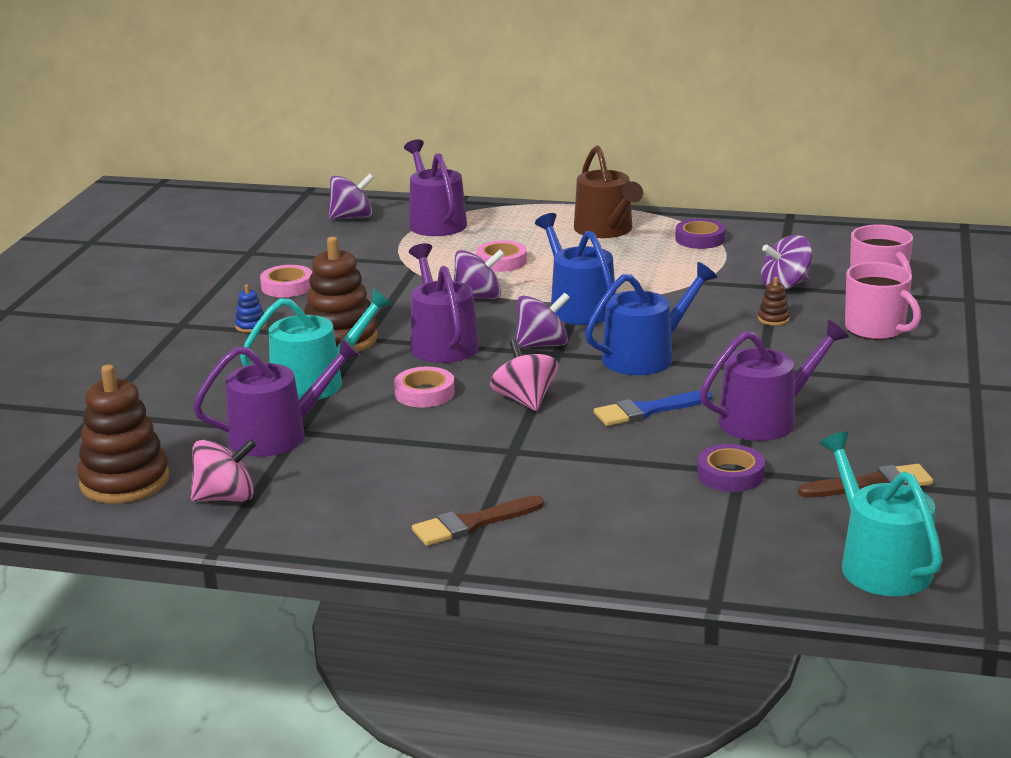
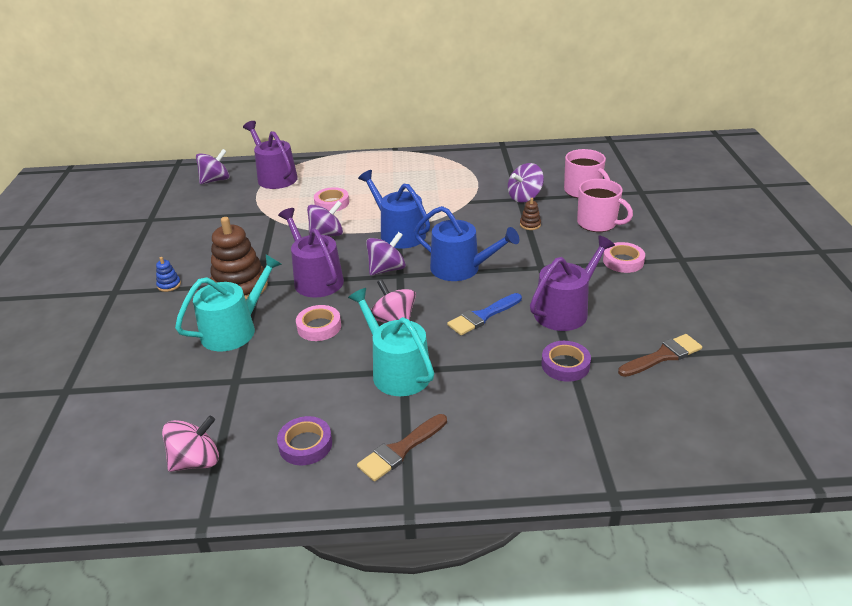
camera: 15 degrees left, 10 degrees up
brown stacking toy [77,365,169,504] -> none
purple watering can [193,337,361,457] -> none
pink tape [260,265,312,297] -> pink tape moved to [603,242,645,273]
brown watering can [574,145,643,238] -> none
blue watering can [585,262,717,375] -> blue watering can turned 75 degrees clockwise [414,206,519,281]
purple tape [675,219,725,249] -> purple tape moved to [277,416,332,465]
turquoise watering can [819,431,943,596] -> turquoise watering can moved to [348,288,434,396]

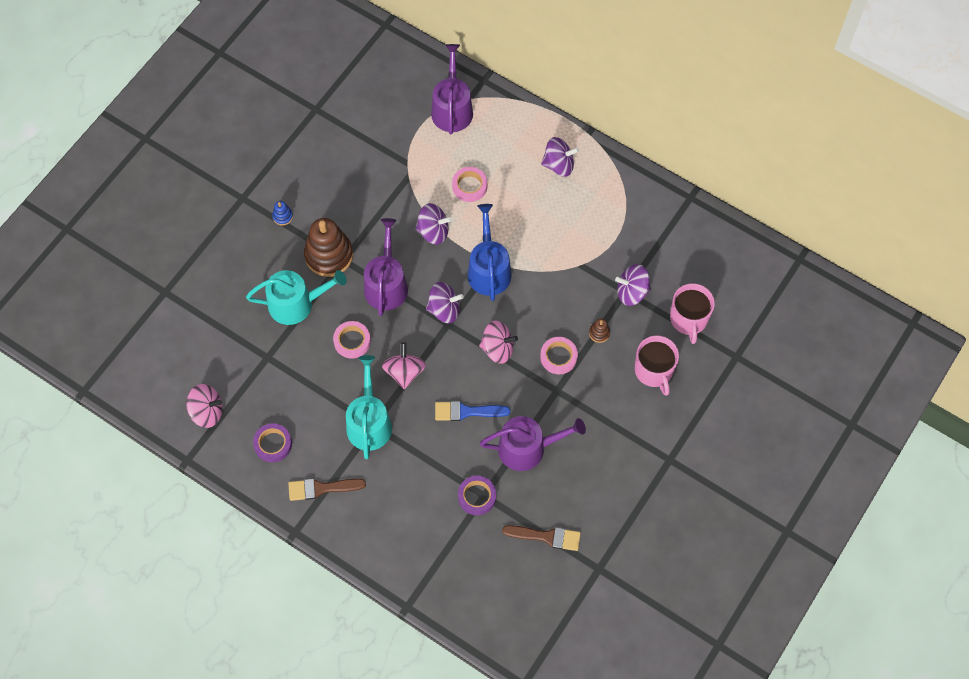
camera: 35 degrees right, 30 degrees up
purple spinning top [196,149,230,184] -> purple spinning top moved to [541,137,579,177]
blue watering can [414,206,519,281] -> pink spinning top [479,321,518,364]
pink tape [603,242,645,273] -> pink tape moved to [540,337,578,374]

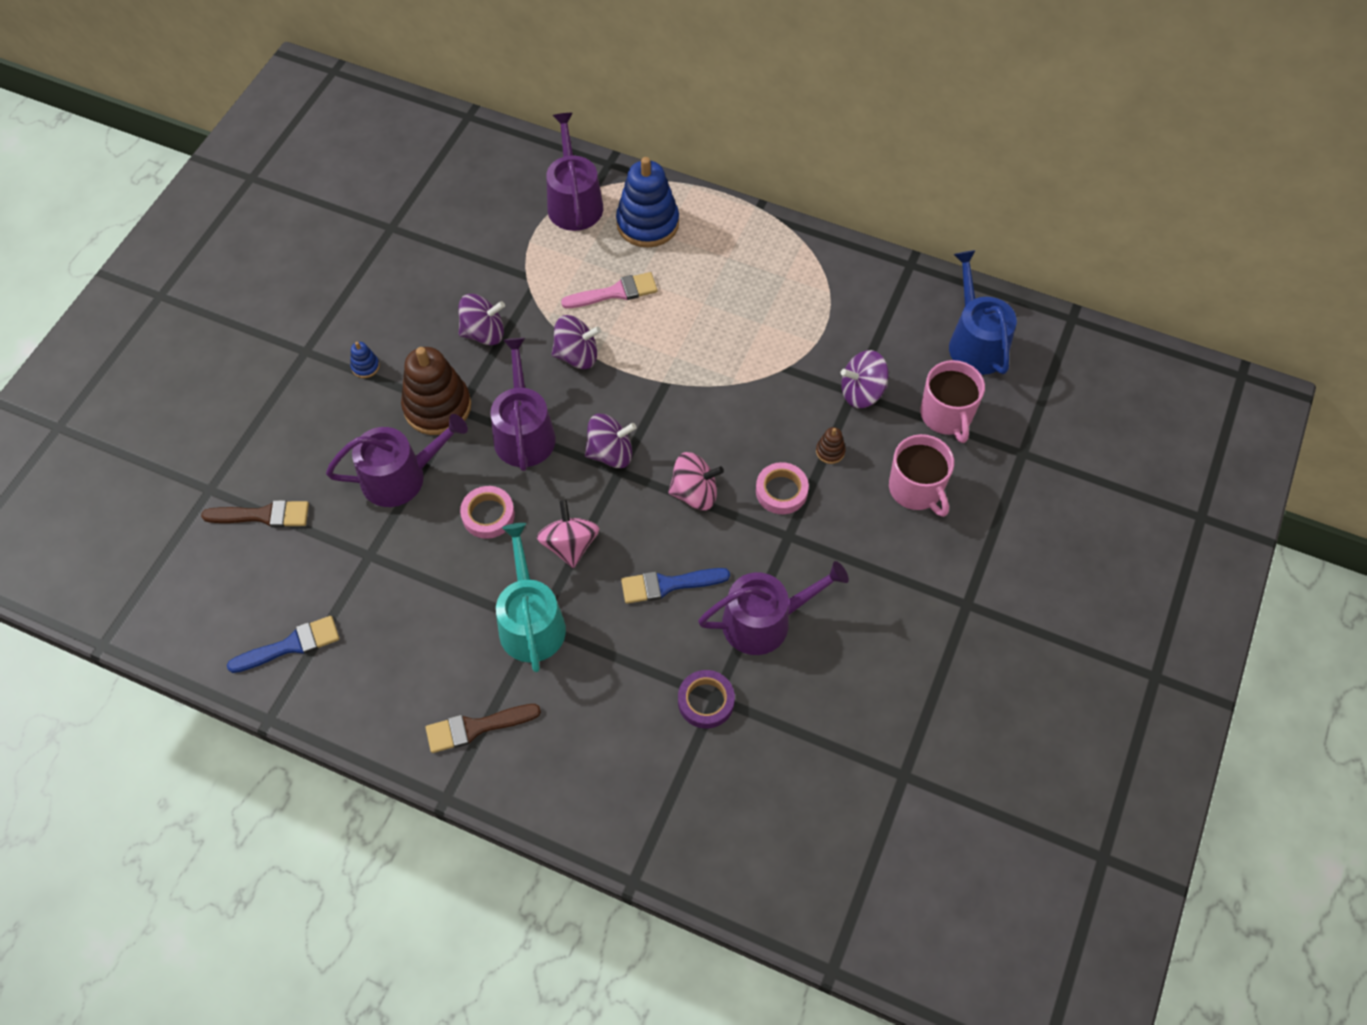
camera: 10 degrees left, 5 degrees down
pink spinning top [186,384,223,428] -> blue brush [227,616,340,673]
turquoise watering can [246,270,347,325] -> purple watering can [326,414,468,507]
purple tape [253,423,292,462] -> none
pink tape [452,167,487,202] -> pink brush [561,272,658,308]
blue watering can [468,204,511,301] -> blue watering can moved to [949,250,1017,375]
brown brush [502,525,581,551] -> brown brush moved to [201,500,309,528]
purple spinning top [541,137,579,177] -> purple spinning top moved to [458,294,505,345]
none -> blue stacking toy [616,157,679,248]

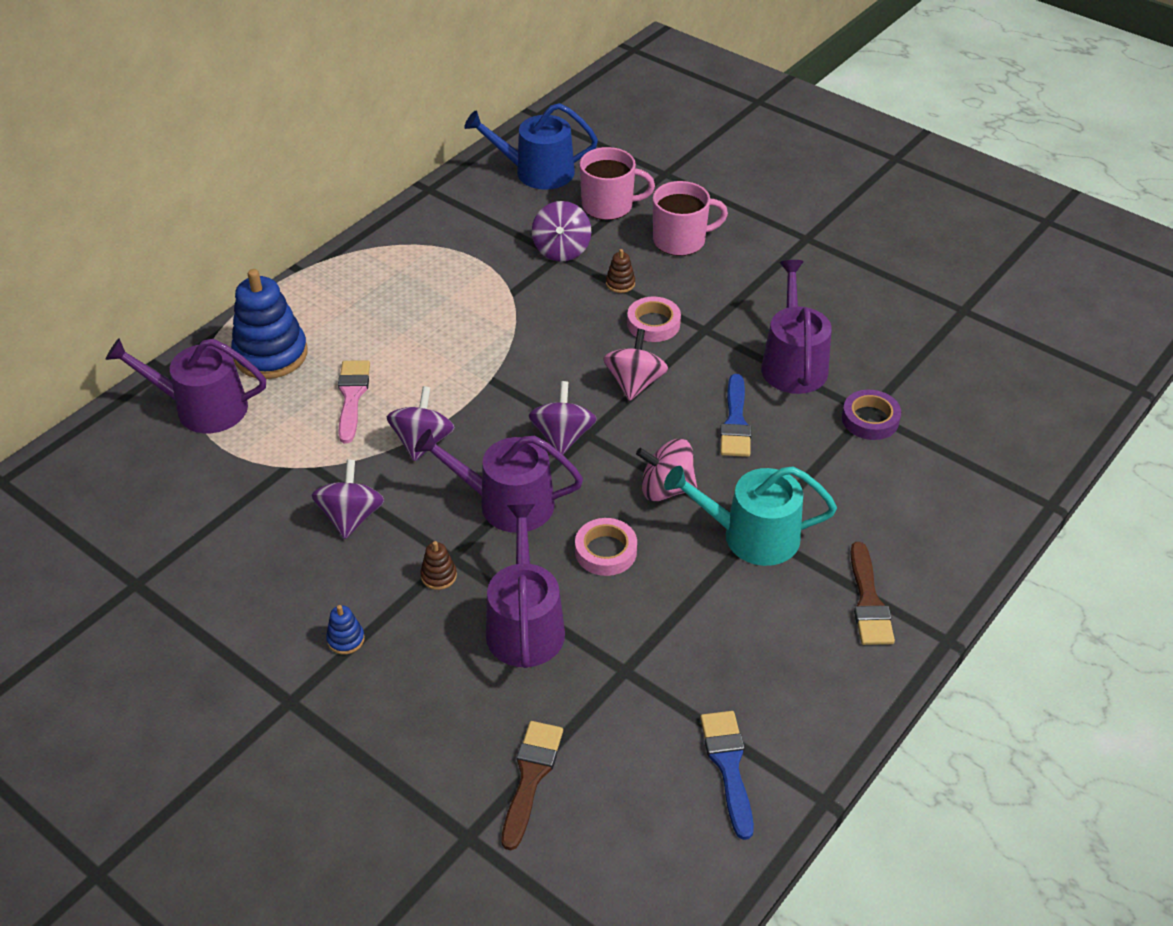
camera: 75 degrees left, 15 degrees down
brown stacking toy [401,347,471,435] -> brown stacking toy [420,541,457,590], size x0.42

